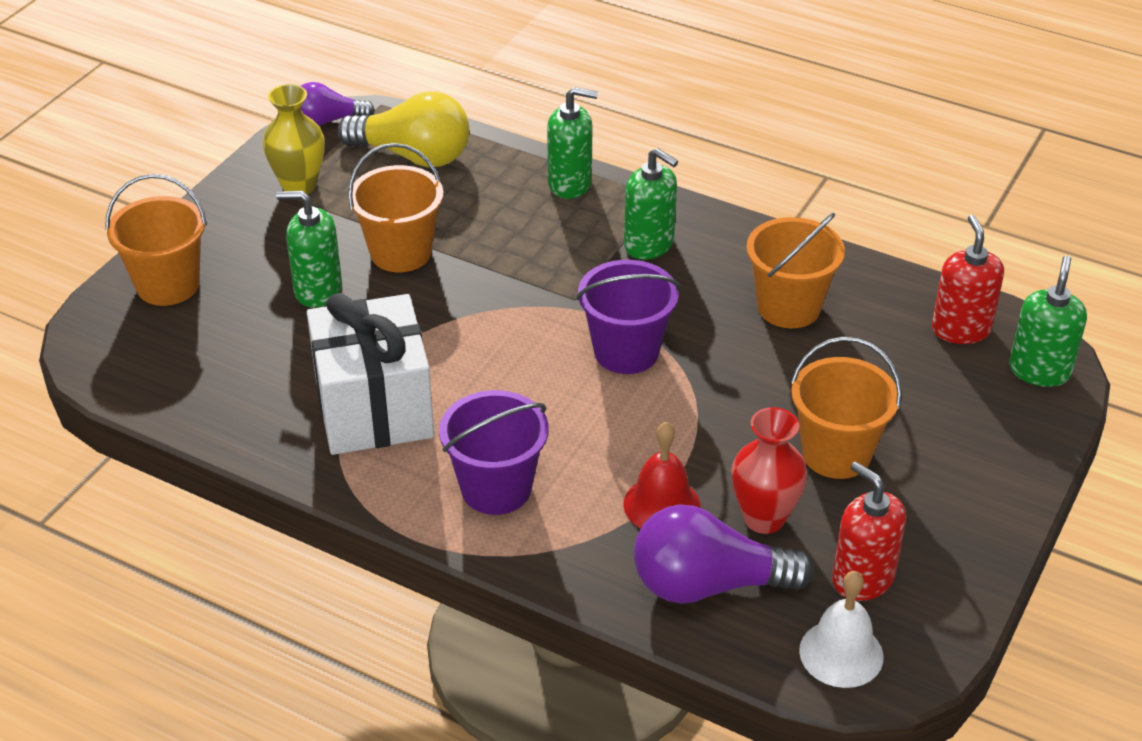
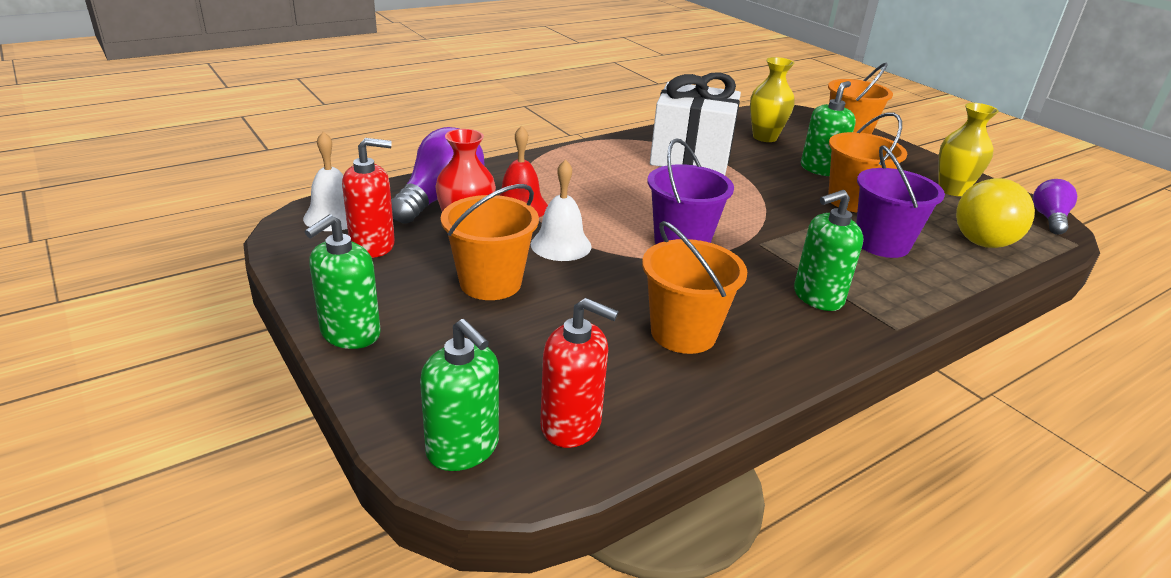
camera: 115 degrees right, 10 degrees down
purple bucket [439,390,548,515] -> purple bucket moved to [856,145,945,258]
green soap dispenser [547,87,598,199] -> green soap dispenser moved to [305,214,381,349]
none -> white bell [531,159,592,261]
none -> yellow vase [750,57,795,142]

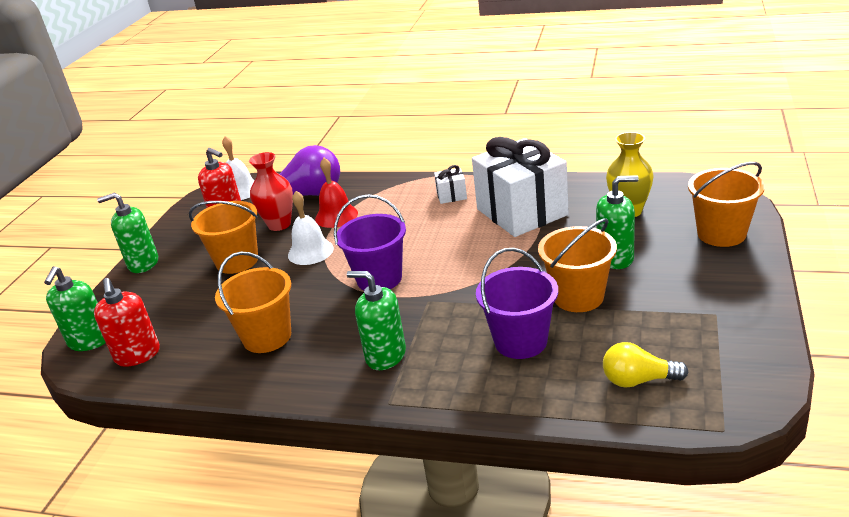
camera: 55 degrees right, 0 degrees up
yellow vase [938,103,999,196] -> none
yellow light bulb [956,178,1035,248] -> yellow light bulb [603,342,688,388], size x0.60
purple light bulb [1033,179,1077,235] -> none
none -> white gift [434,165,467,204]

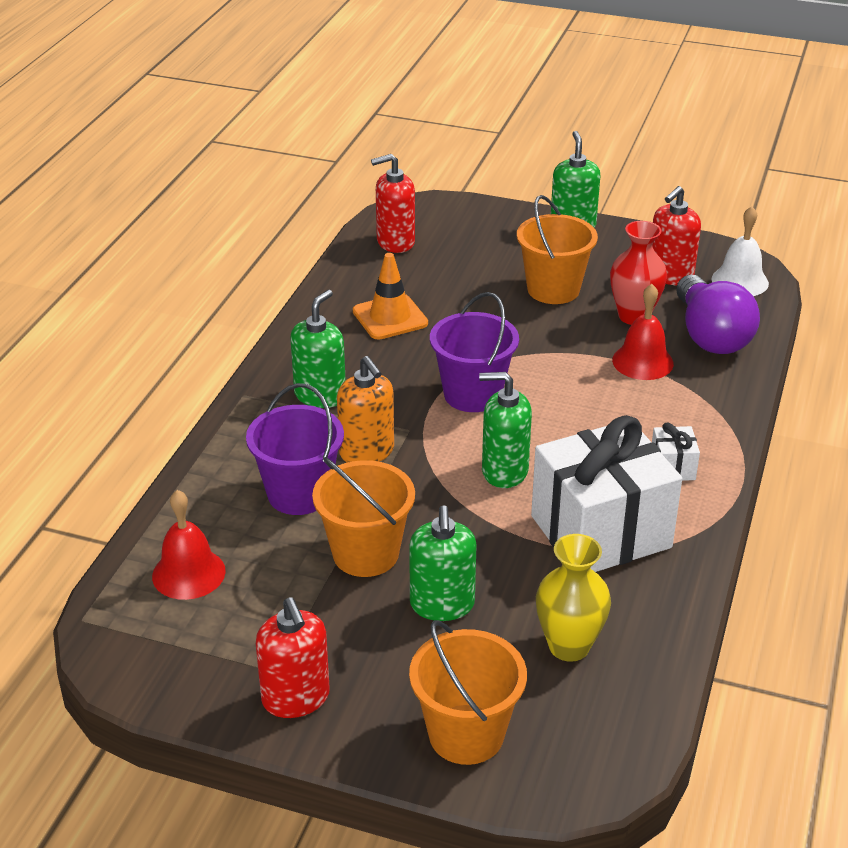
camera: 90 degrees right, 5 degrees up
green soap dispenser [44,266,106,351] -> green soap dispenser moved to [479,372,532,488]
orange bucket [215,251,291,353] -> orange traffic cone [353,253,428,340]
white bell [288,191,334,265] -> none
yellow light bulb [603,342,688,388] -> red bell [152,490,226,600]
none -> red soap dispenser [256,597,330,718]
none -> orange soap dispenser [337,356,394,463]

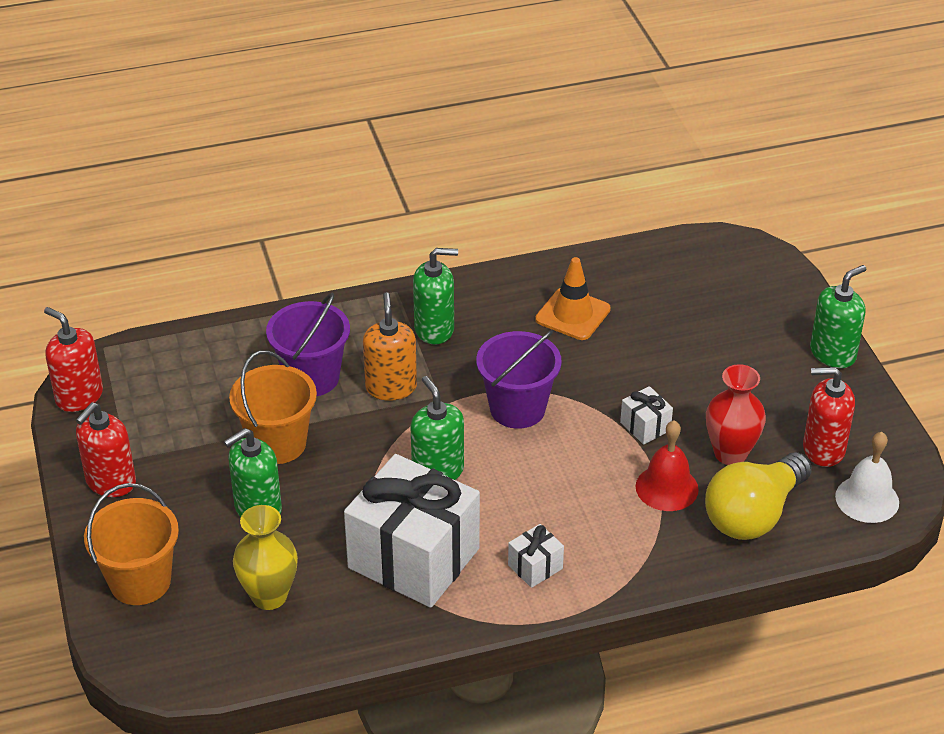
camera: 55 degrees right, 5 degrees up
red bell [152,490,226,600] -> none
orange soap dispenser [337,356,394,463] -> orange soap dispenser turned 150 degrees clockwise [363,292,417,401]
red soap dispenser [371,154,415,253] -> red soap dispenser moved to [44,307,103,412]
orange bucket [517,195,598,304] -> none
purple light bulb [676,275,760,354] -> yellow light bulb [705,453,812,540]
none -> white gift [620,386,673,445]

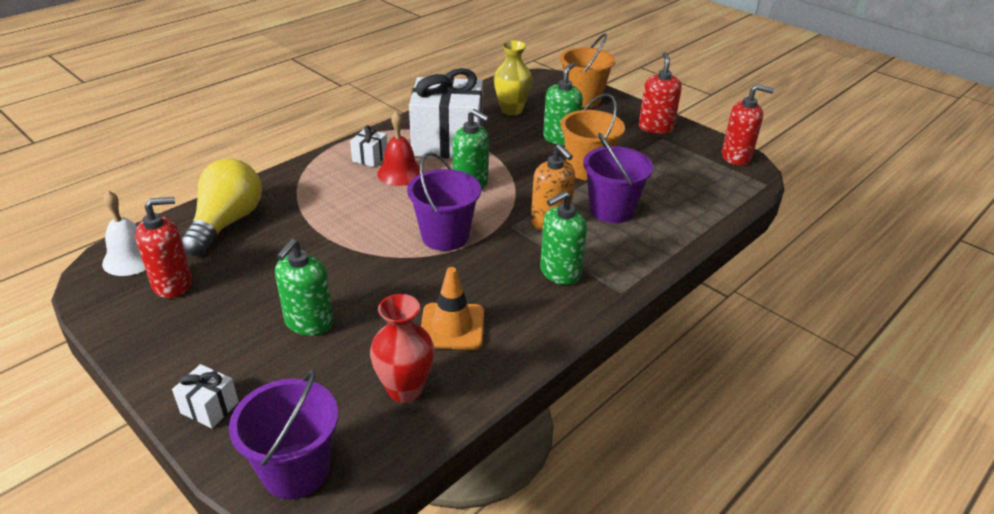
camera: 150 degrees right, 5 degrees down
white gift [620,386,673,445] -> white gift moved to [172,364,239,428]
red bell [636,420,699,511] -> red bell moved to [377,111,420,186]
red vase [706,364,766,465] -> red vase moved to [370,294,435,403]
green soap dispenser [810,265,866,368] -> green soap dispenser moved to [275,239,334,336]
none -> purple bucket [229,370,338,499]

